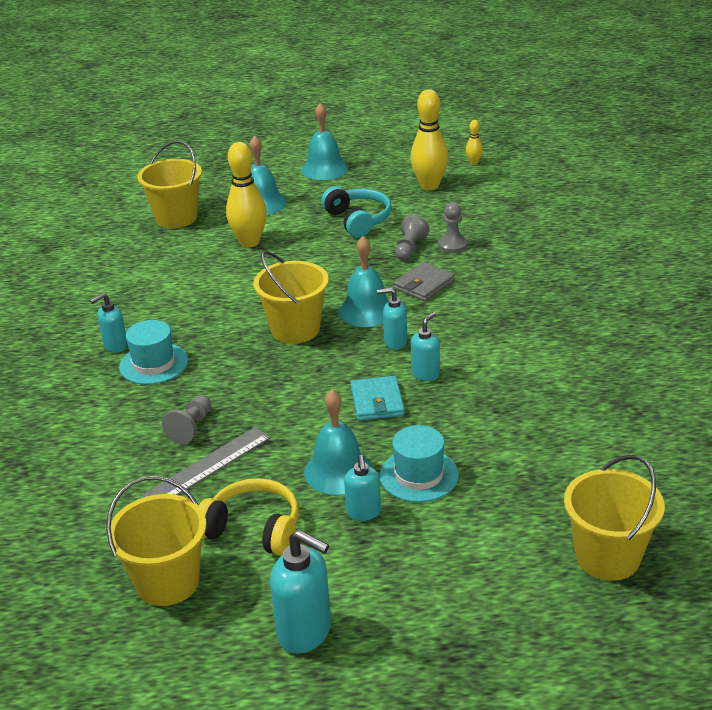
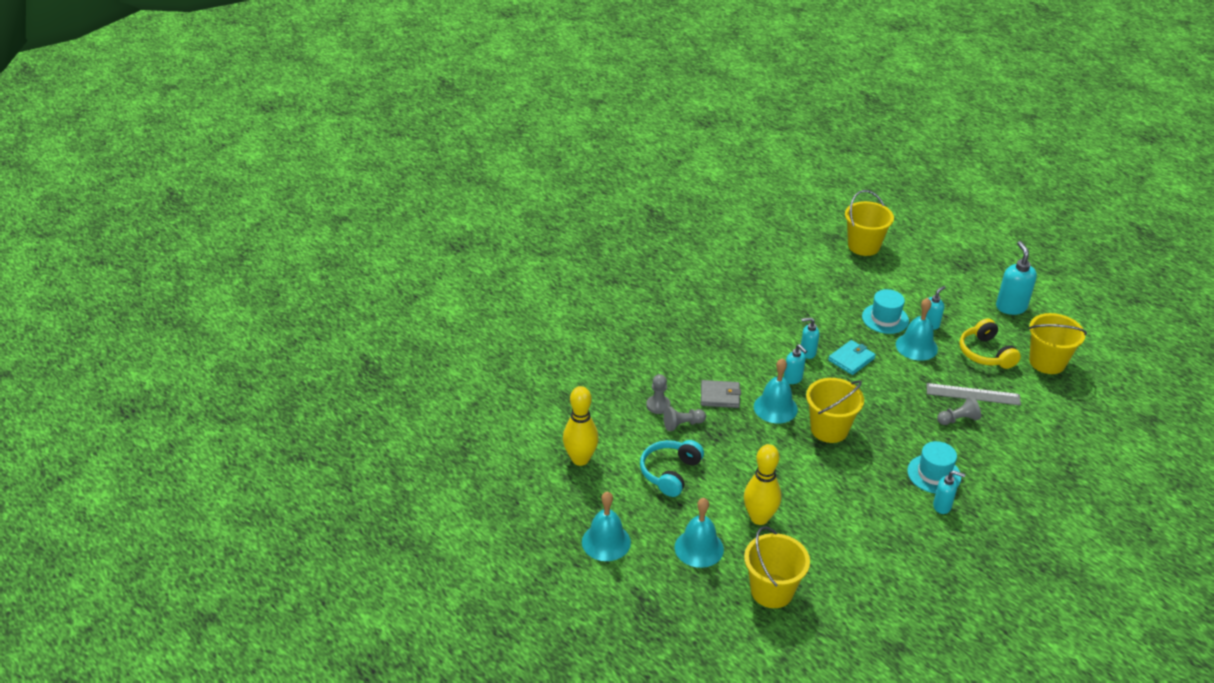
camera: 130 degrees left, 5 degrees up
yellow bowling pin [466,120,483,165] -> none

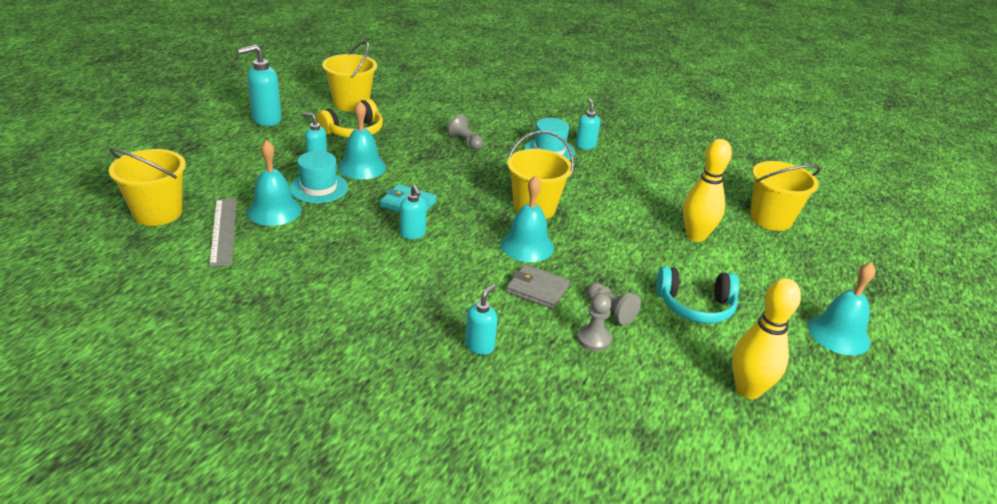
camera: 115 degrees left, 5 degrees down
turquoise bell [675,498,724,568] -> turquoise bell moved to [247,140,302,226]
grey wallet [701,380,741,408] -> grey wallet turned 45 degrees counterclockwise [506,264,570,309]
turquoise soap dispenser [784,344,807,384] -> turquoise soap dispenser moved to [465,284,497,355]
grey ruler [927,383,1021,406] -> grey ruler moved to [209,198,237,267]

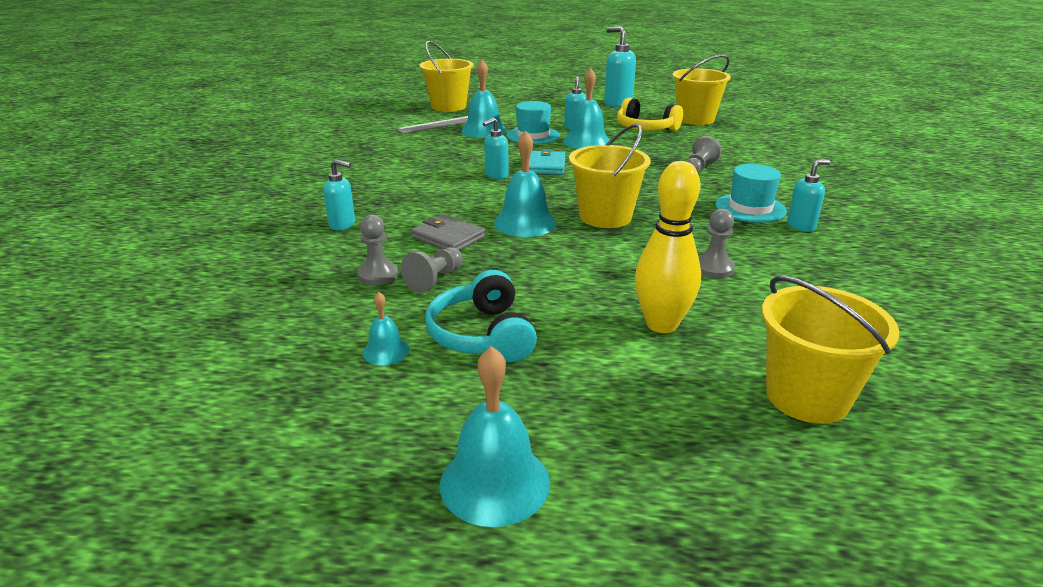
camera: 75 degrees right, 5 degrees down
grey wallet [506,264,570,309] -> grey wallet turned 60 degrees counterclockwise [411,214,486,251]
yellow bowling pin [732,278,801,399] -> none
none -> turquoise bell [363,292,409,365]
none -> grey pawn [699,208,735,278]

